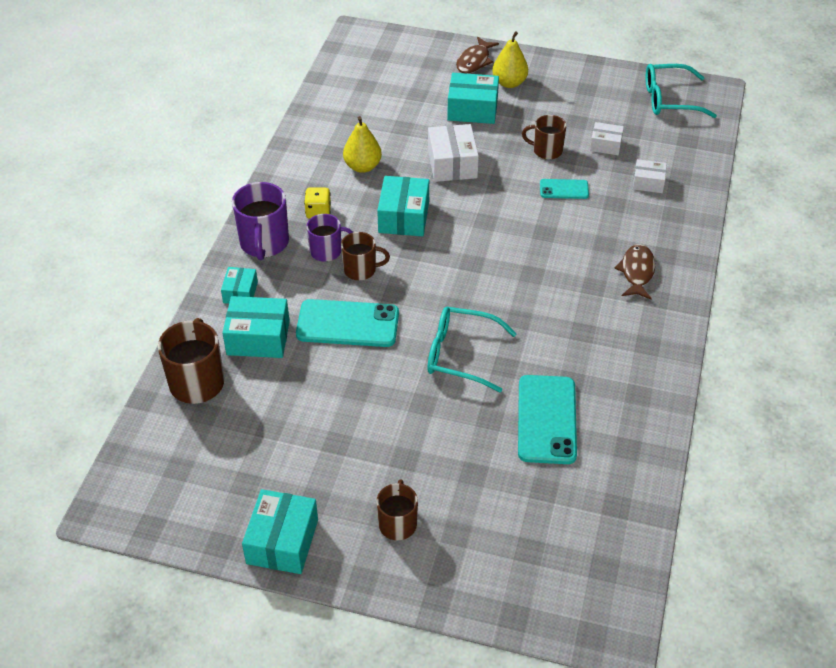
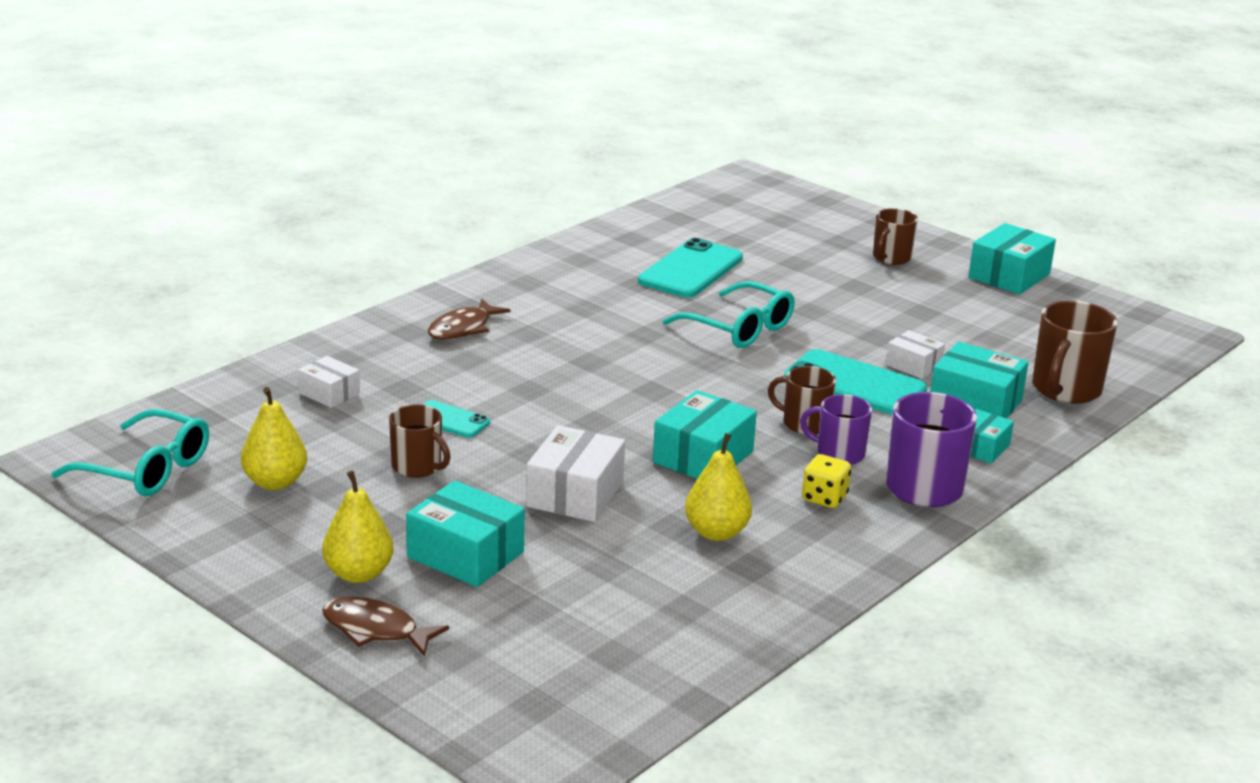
camera: 155 degrees left, 20 degrees down
brown fish [456,37,499,74] -> brown fish turned 120 degrees counterclockwise [322,597,449,656]
white box [590,122,624,155] -> white box moved to [886,330,945,379]
none -> yellow pear [241,387,307,490]

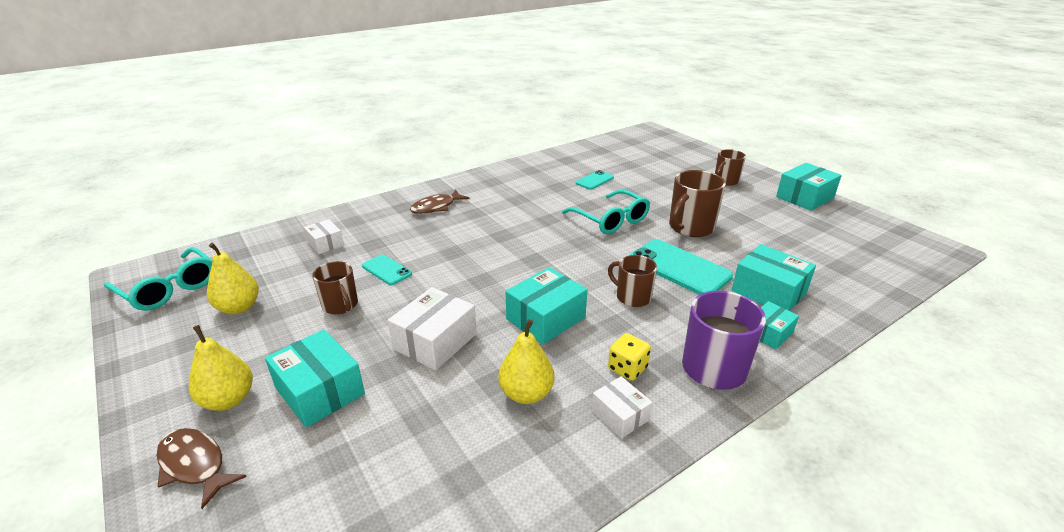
camera: 15 degrees right, 5 degrees up
turquoise phone [638,238,743,298] -> turquoise phone [576,170,614,190], size x0.54
purple mug [800,394,872,465] -> none
white box [886,330,945,379] -> white box moved to [592,376,653,439]
brown mug [1032,301,1118,404] -> brown mug moved to [669,170,726,237]

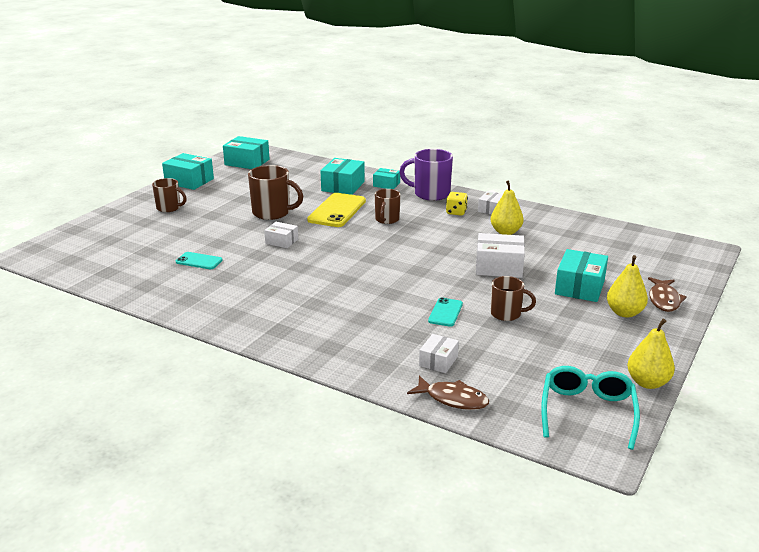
camera: 115 degrees left, 5 degrees down
yellow pear [207,243,259,314] -> yellow pear moved to [627,319,675,389]
brown mug [312,261,358,314] -> brown mug turned 75 degrees clockwise [491,276,536,321]
brown fish [410,190,469,214] -> brown fish moved to [407,375,489,410]
turquoise box [505,267,587,345] -> turquoise box moved to [223,136,270,169]
turquoise glasses [562,190,650,234] -> white box [264,222,298,248]
turquoise phone [630,239,733,295] -> yellow phone [307,193,366,227]

